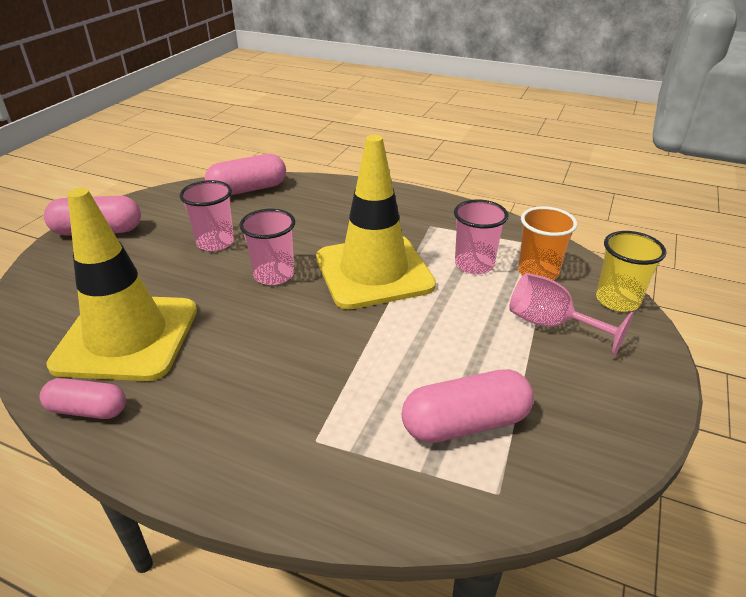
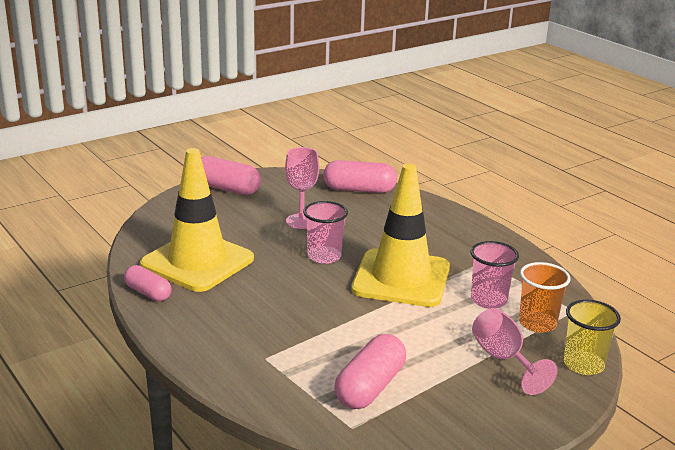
camera: 30 degrees right, 10 degrees down
pink cup [180,180,234,251] -> pink goblet [285,147,319,229]
pink capsule [402,369,534,443] -> pink capsule turned 75 degrees counterclockwise [334,334,406,409]

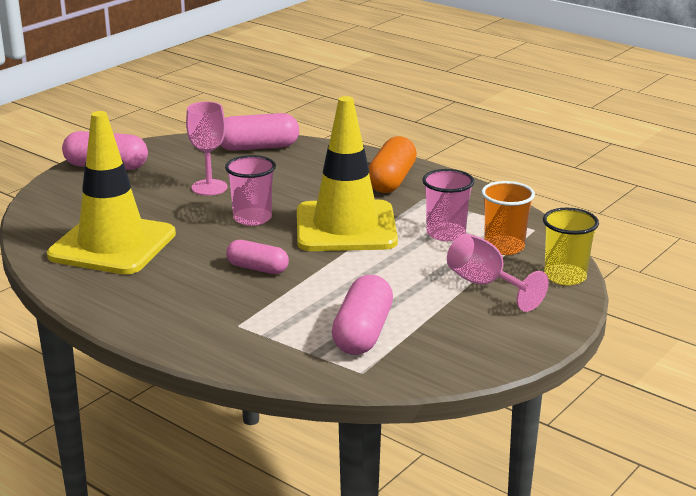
camera: 15 degrees left, 0 degrees up
pink capsule [124,265,171,301] -> pink capsule moved to [226,240,289,274]
none -> orange capsule [368,136,417,193]

